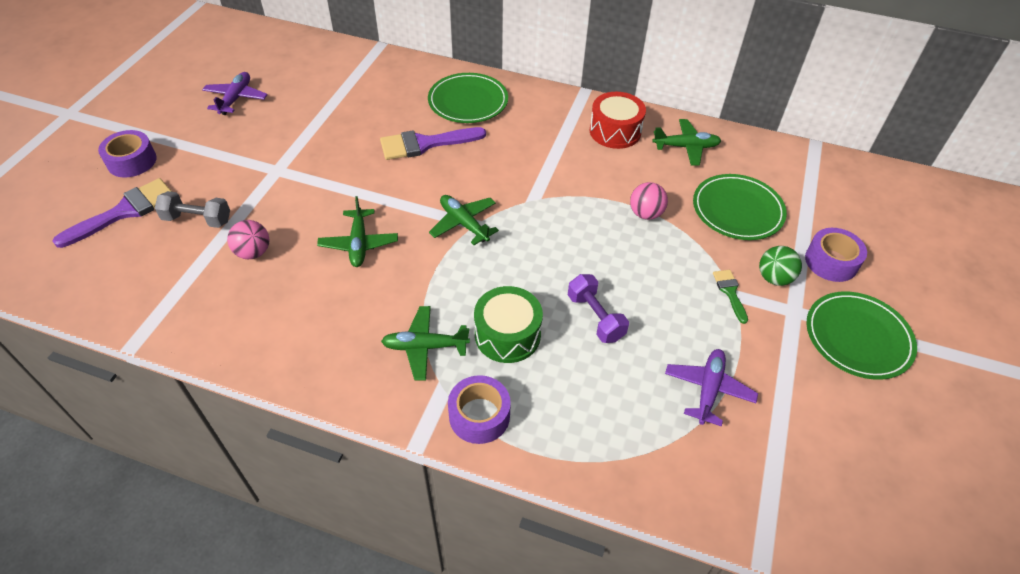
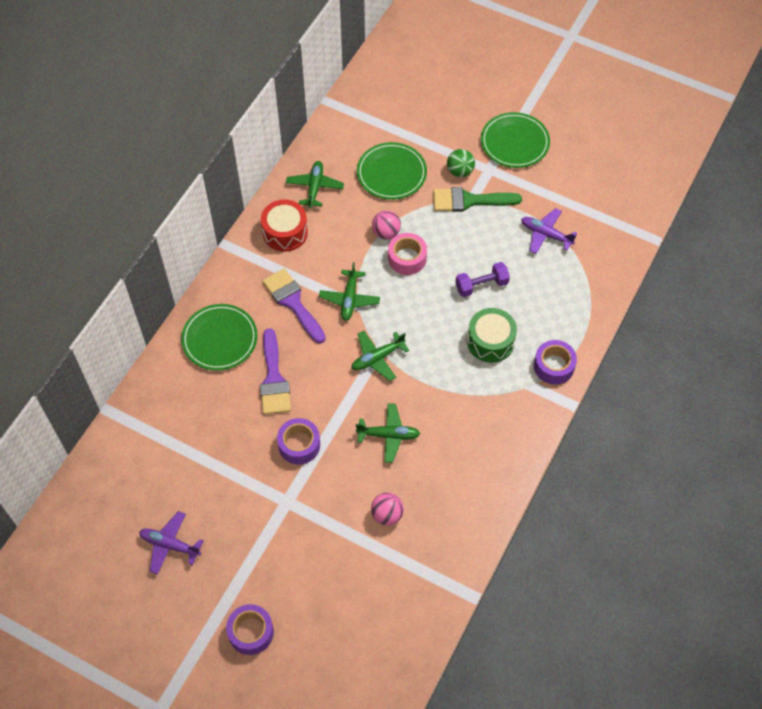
camera: 80 degrees left, 10 degrees up
purple brush [53,178,172,248] -> purple brush moved to [263,268,326,343]
grey dumbbell [155,191,230,228] -> none
green plane [381,306,470,381] -> green plane moved to [319,262,380,321]
green brush [713,270,748,324] -> green brush [433,187,522,212], size x1.91
purple tape [805,228,867,282] -> purple tape moved to [277,418,320,464]
none -> pink tape [388,233,427,275]

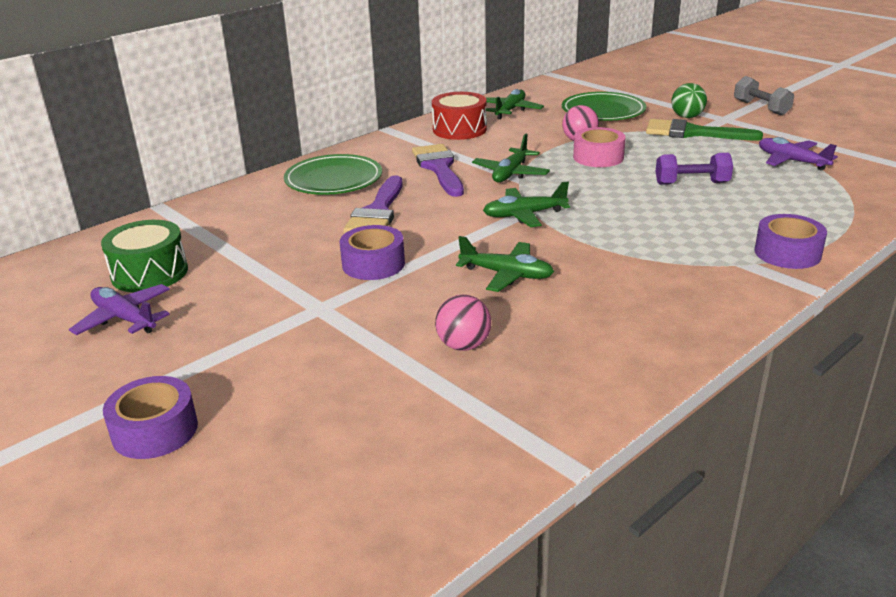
camera: 20 degrees right, 30 degrees down
green drum [467,308,517,363] -> green drum moved to [101,220,188,293]
green plate [481,112,550,168] -> grey dumbbell [734,76,794,116]

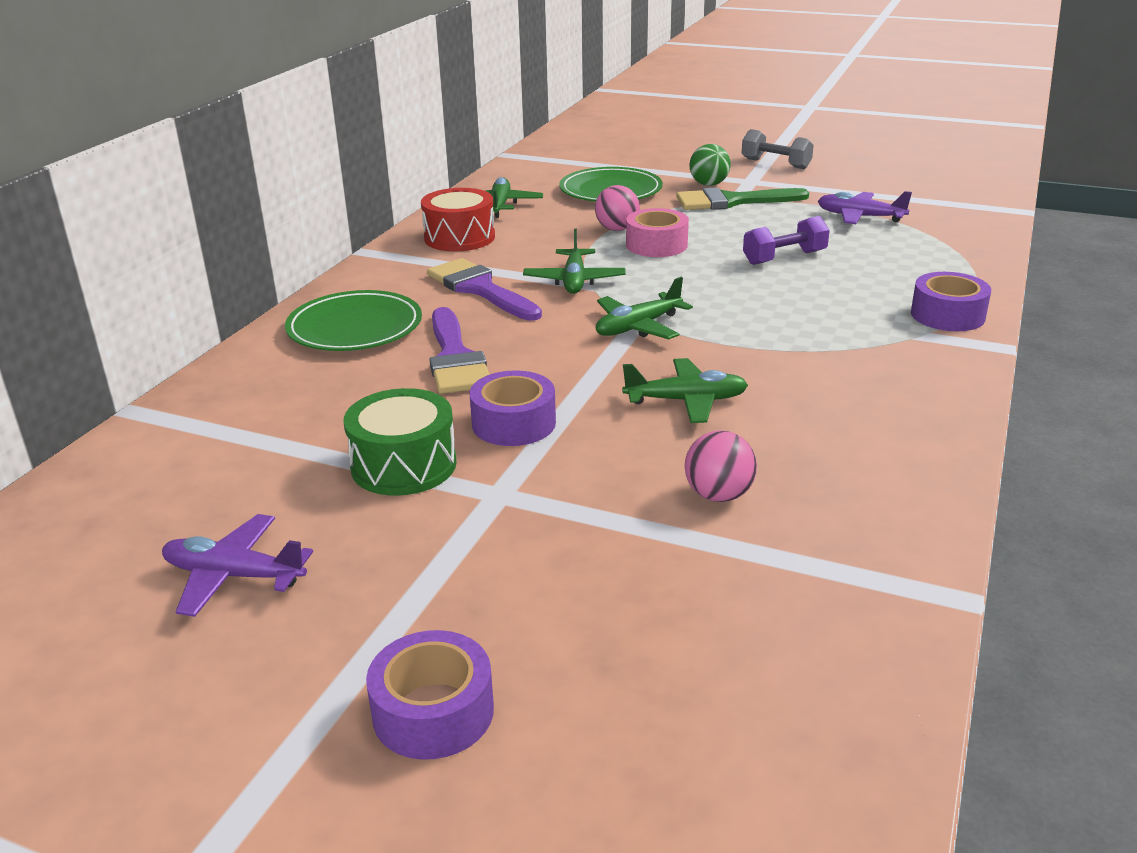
camera: 25 degrees left, 0 degrees up
green drum [101,220,188,293] -> green drum moved to [343,388,457,496]

